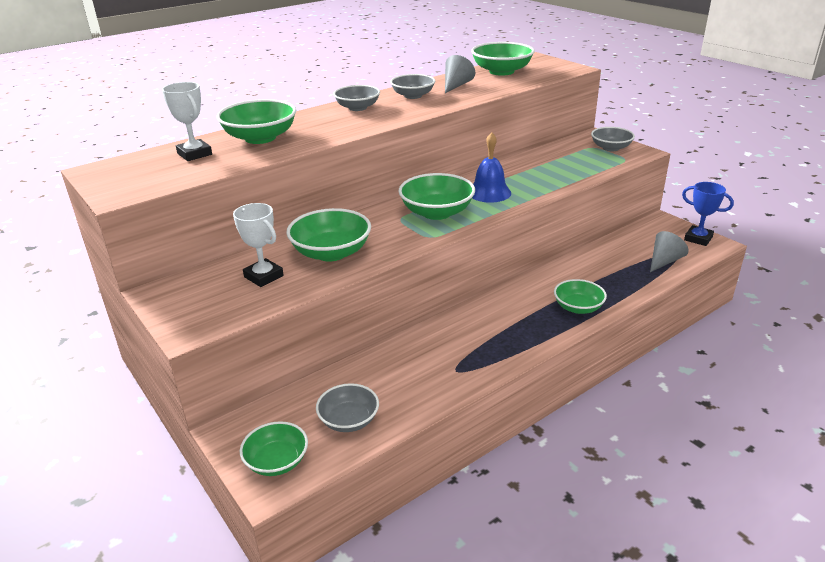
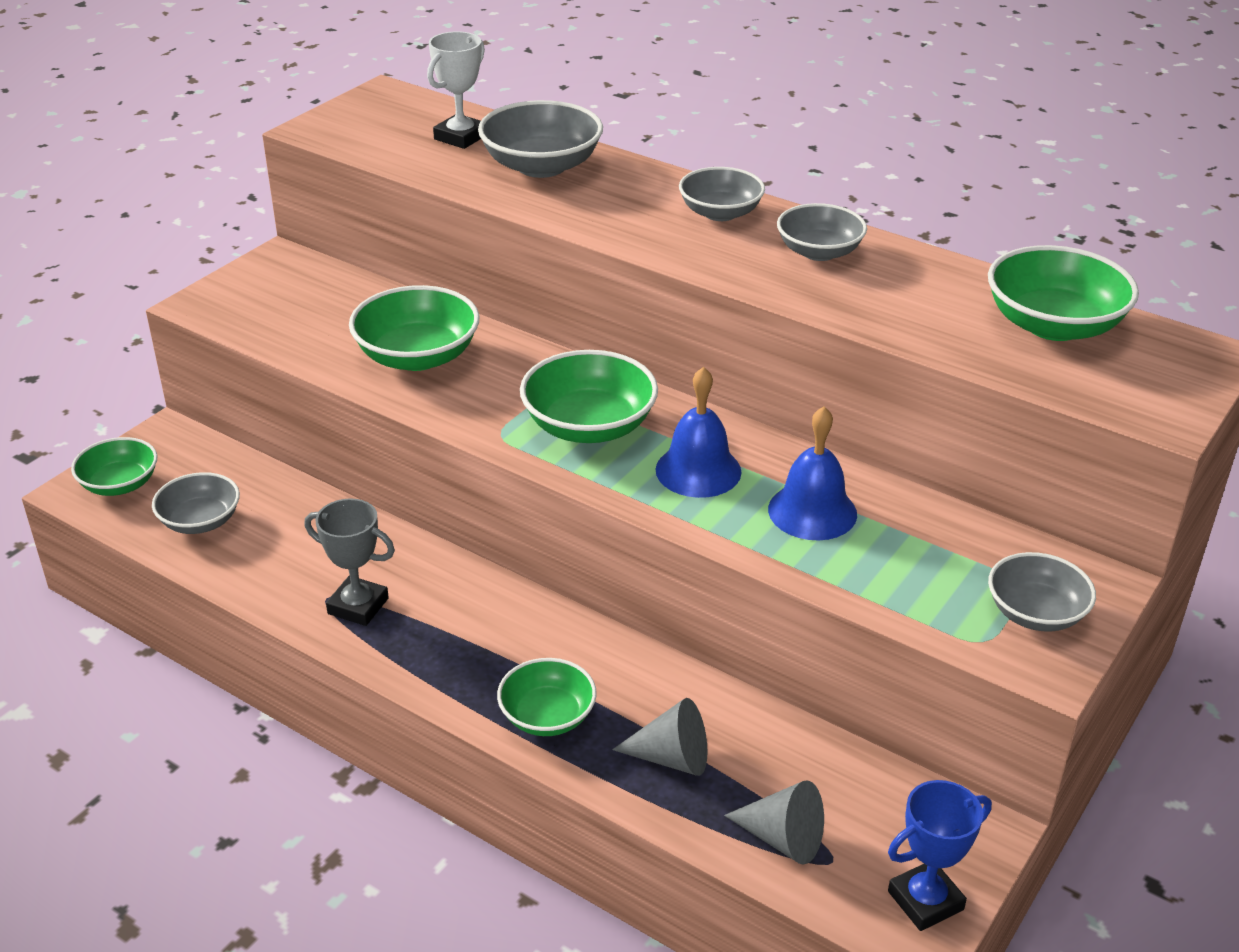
camera: 70 degrees right, 5 degrees up
green bowl [217,99,296,144] -> grey bowl [478,100,603,178]
white trophy [233,203,284,287] -> none
grey cone [445,55,475,93] -> grey cone moved to [612,698,707,776]
blue trophy [682,182,734,246] -> blue trophy turned 45 degrees clockwise [888,780,992,931]
none -> grey trophy [304,498,395,626]
none -> blue bell [768,406,857,540]

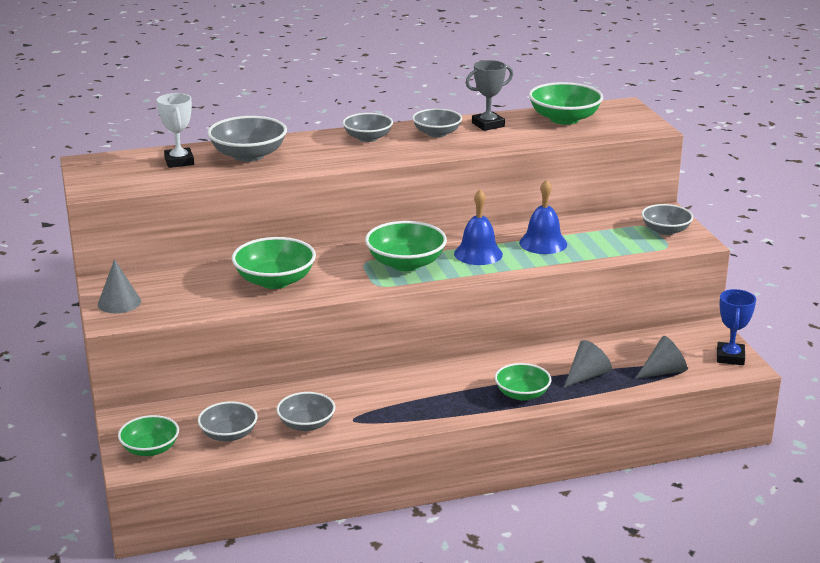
camera: 50 degrees left, 10 degrees down
grey trophy [304,498,395,626] -> grey trophy moved to [466,60,513,131]
none -> grey cone [98,259,141,313]
none -> grey bowl [277,392,335,431]

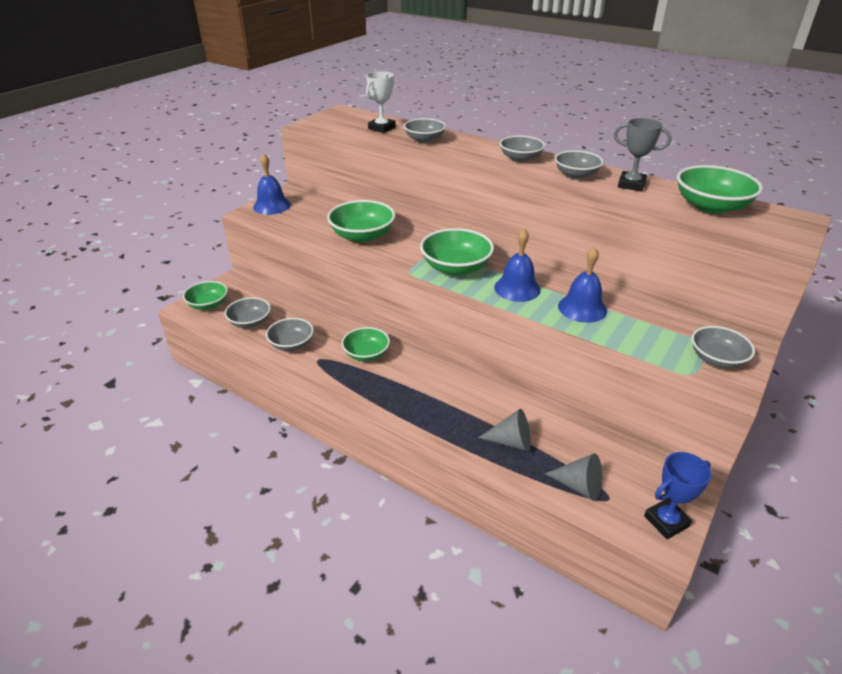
camera: 50 degrees right, 10 degrees up
grey cone [98,259,141,313] -> blue bell [253,153,291,215]
grey bowl [207,116,287,162] -> grey bowl [404,118,446,143], size x0.66
green bowl [495,363,552,401] -> green bowl moved to [342,327,390,361]

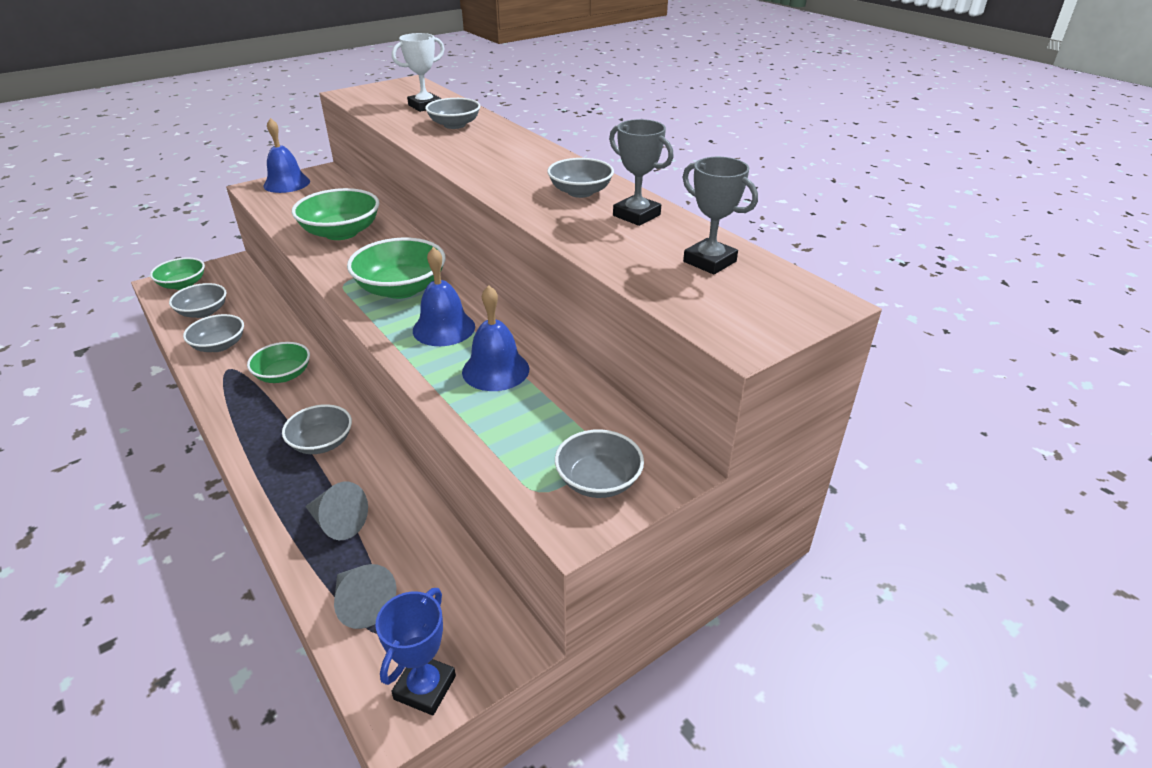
camera: 20 degrees right, 0 degrees up
grey bowl [500,136,545,162] -> grey bowl moved to [282,404,352,454]
blue trophy [644,452,711,539] -> blue trophy turned 60 degrees counterclockwise [376,588,456,715]
green bowl [677,165,763,214] -> grey trophy [683,157,758,275]

